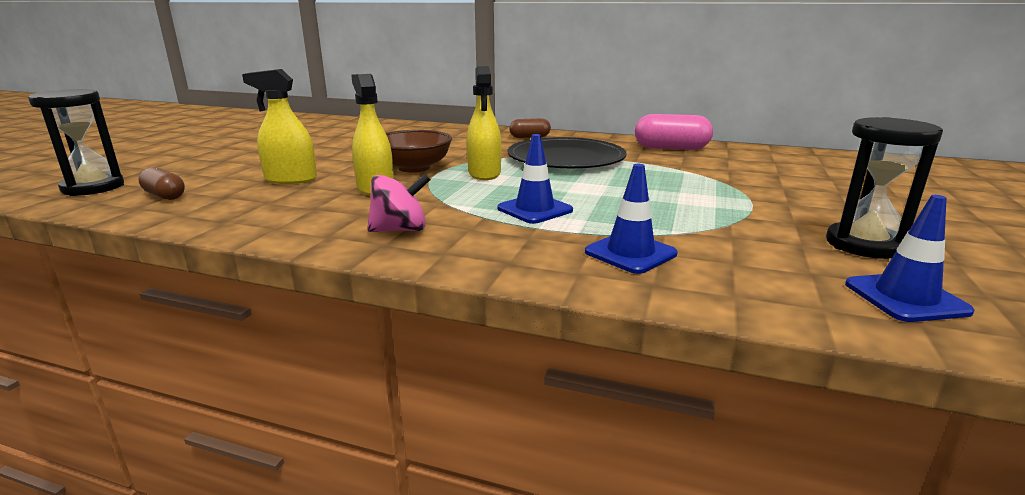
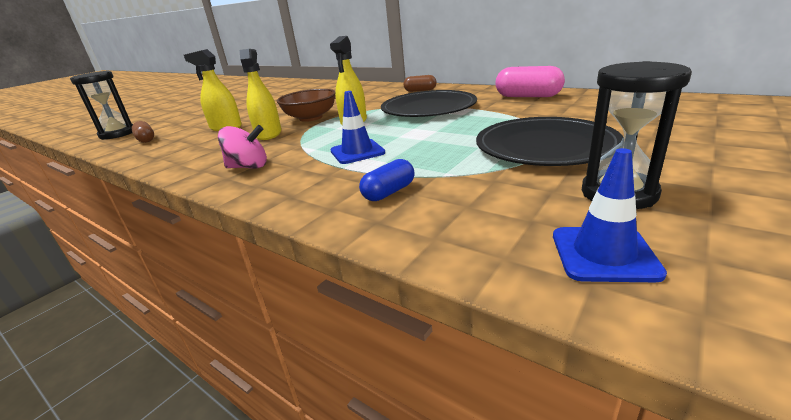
camera: 20 degrees right, 5 degrees up
blue traffic cone [585,164,678,274] -> blue capsule [359,159,414,201]
none -> black plate [476,117,623,166]

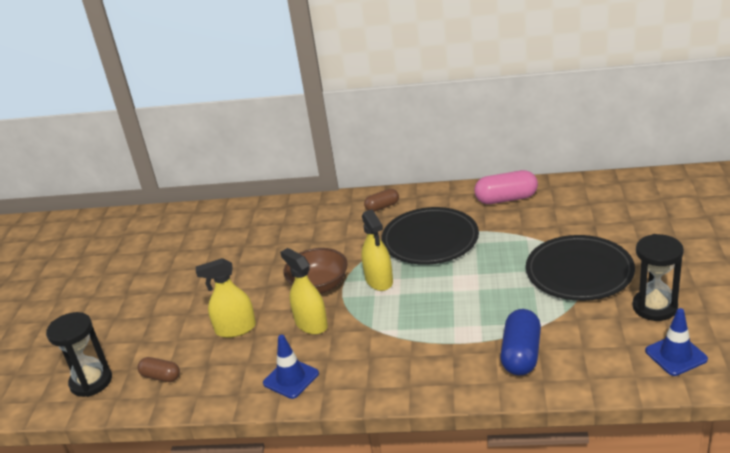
camera: 30 degrees left, 5 degrees up
pink spinning top [218,125,267,168] -> none
blue traffic cone [330,91,385,164] -> blue traffic cone moved to [263,335,319,399]
blue capsule [359,159,414,201] -> blue capsule [500,309,541,375], size x1.67

